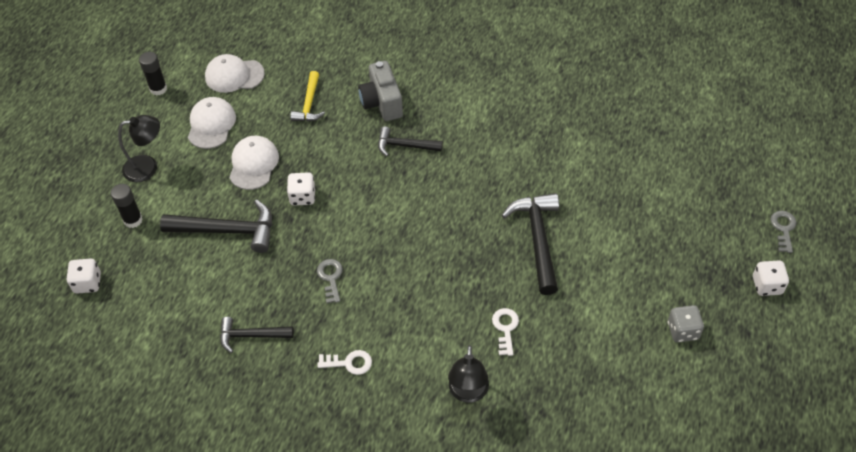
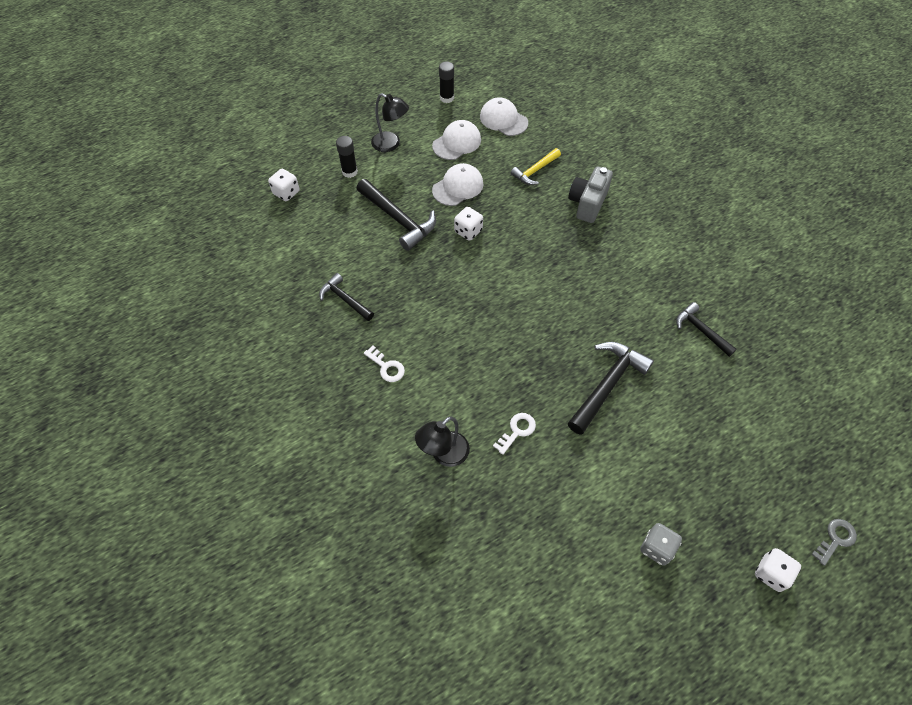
camera: 40 degrees right, 5 degrees up
grey key [317,259,343,304] -> none
black hammer [378,126,443,156] -> black hammer moved to [676,302,737,357]

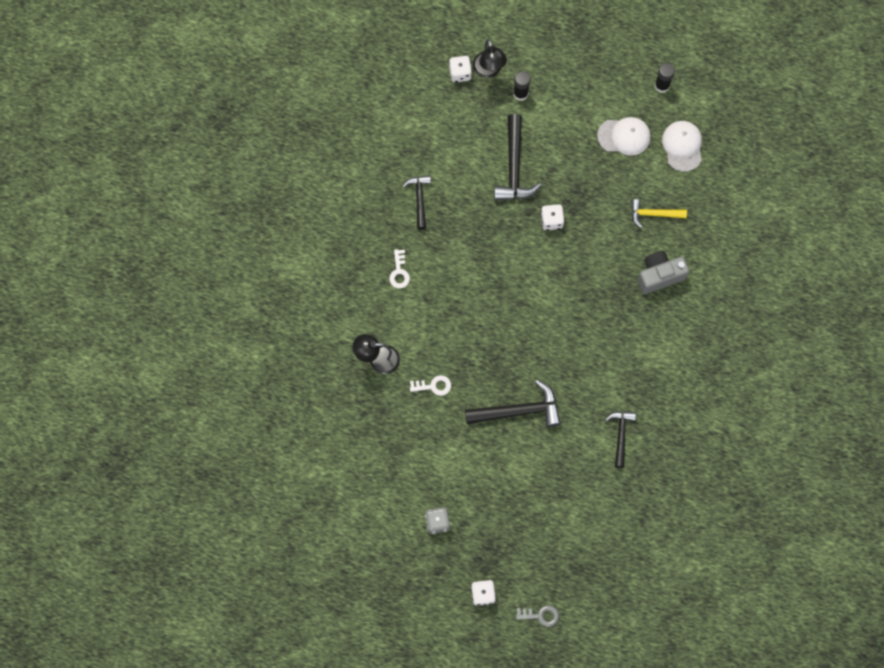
camera: 45 degrees right, 15 degrees up
black lamp [371,93,409,152] -> black lamp moved to [473,39,507,78]
white cap [432,163,483,206] -> none

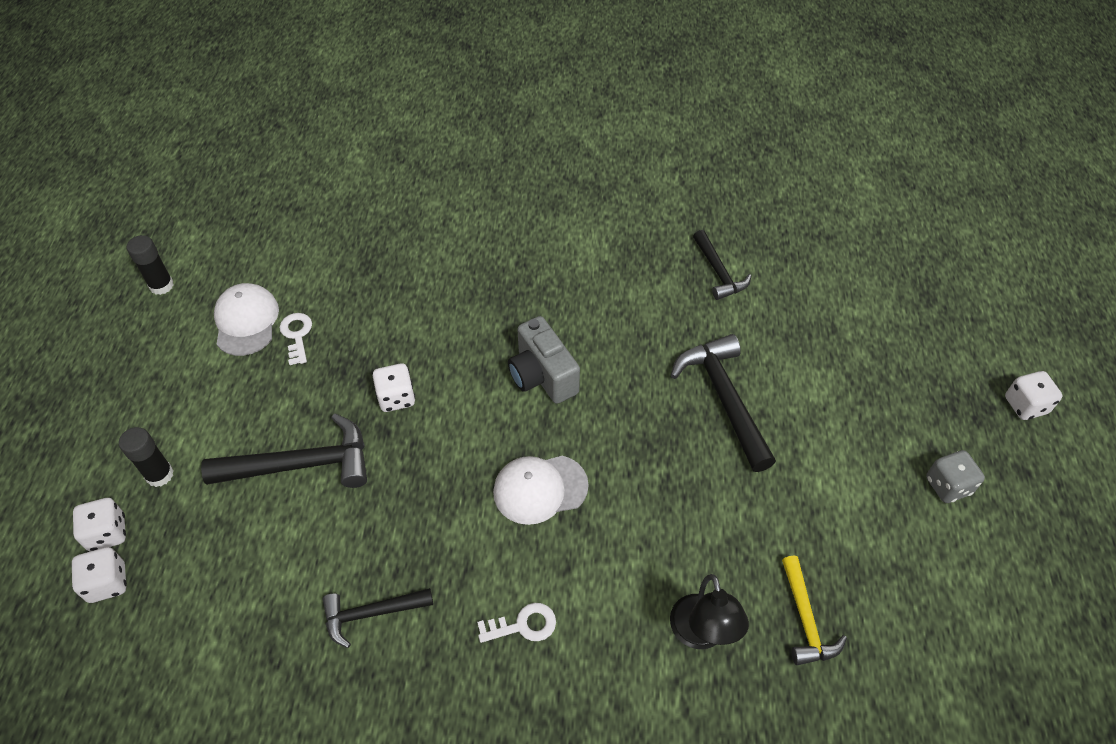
camera: 100 degrees left, 20 degrees down
white key [410,375,451,396] -> white key moved to [279,313,312,365]
black lamp [473,39,507,78] -> white dice [73,498,126,551]
grey key [516,605,559,627] -> none
black hammer [605,411,636,468] -> black hammer turned 105 degrees counterclockwise [693,230,751,300]
yellow hammer [631,199,687,228] -> yellow hammer moved to [782,556,847,665]
grey camera [637,251,689,294] -> grey camera moved to [508,316,580,404]
white cap [662,121,702,172] -> white cap moved to [493,456,589,525]

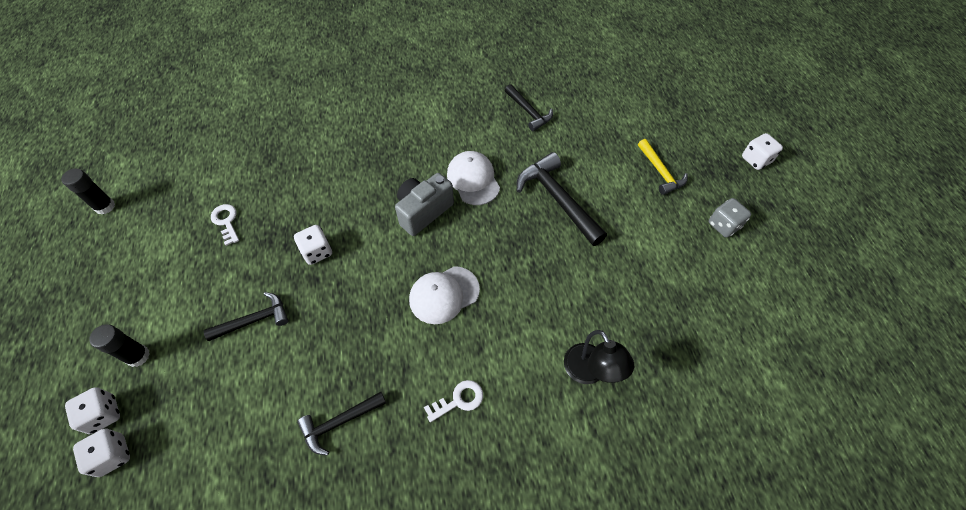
camera: 15 degrees left, 5 degrees up
black hammer [201,413,367,488] -> black hammer [204,292,288,341], size x0.62
white cap [214,283,279,356] -> white cap moved to [447,151,500,205]
grey camera [508,316,580,404] -> grey camera turned 90 degrees clockwise [395,173,454,236]
yellow hammer [782,556,847,665] -> yellow hammer moved to [638,139,688,195]

